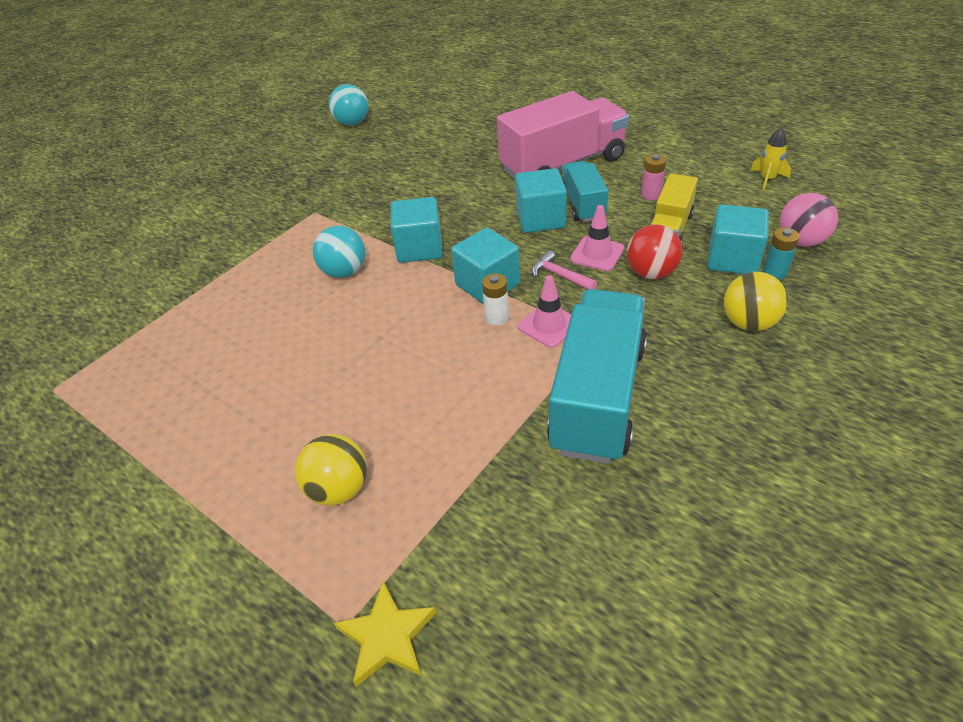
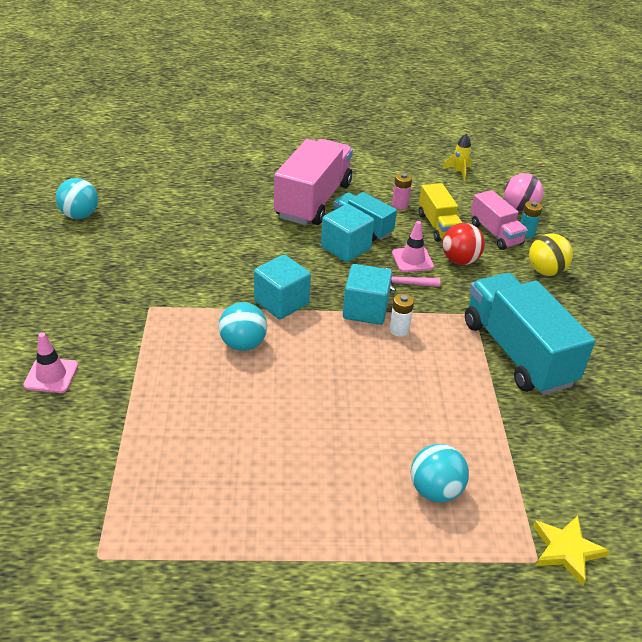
camera: 45 degrees left, 5 degrees down
yellow ball [295,434,367,506] -> turquoise ball [411,444,469,502]
pink traffic cone [517,275,571,348] -> pink traffic cone moved to [23,332,78,393]
turquoise cube [707,205,769,274] -> pink truck [470,190,528,250]

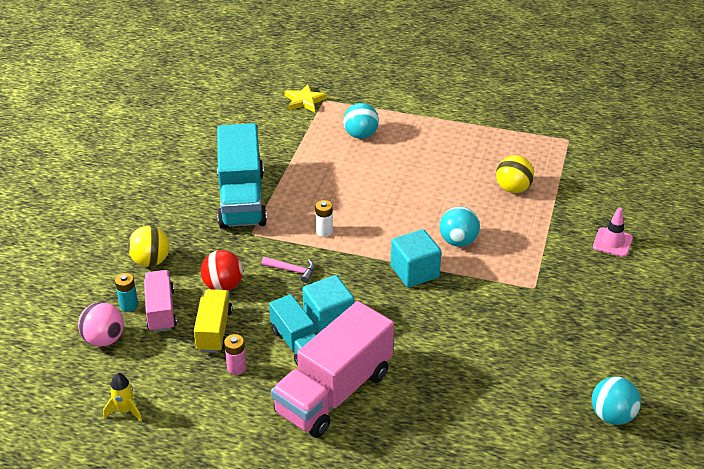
camera: 160 degrees left, 0 degrees up
turquoise cube [343,264,392,325] -> none
pink traffic cone [392,221,434,272] -> none
none -> yellow ball [496,155,534,193]

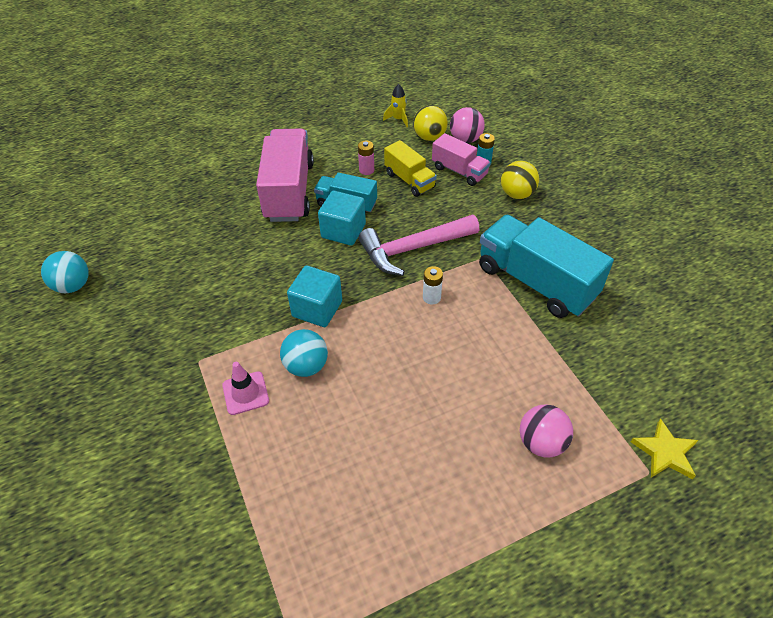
camera: 140 degrees right, 10 degrees up
red ball [201,250,243,291] -> none
pink hammer [262,257,315,283] -> pink hammer [358,215,479,276], size x2.24
turquoise ball [343,103,379,139] -> pink ball [520,405,573,457]
yellow ball [496,155,534,193] -> yellow ball moved to [413,105,448,141]
pink traffic cone [593,207,633,257] -> pink traffic cone moved to [222,362,269,415]

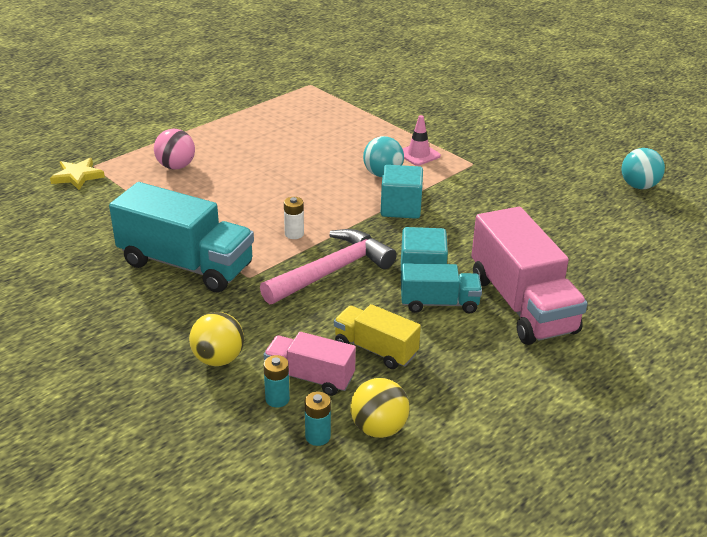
camera: 160 degrees right, 15 degrees down
pink battery [358,141,374,175] -> none
yellow rocket [383,84,408,127] -> none
pink ball [450,107,485,143] -> turquoise battery [305,391,331,446]

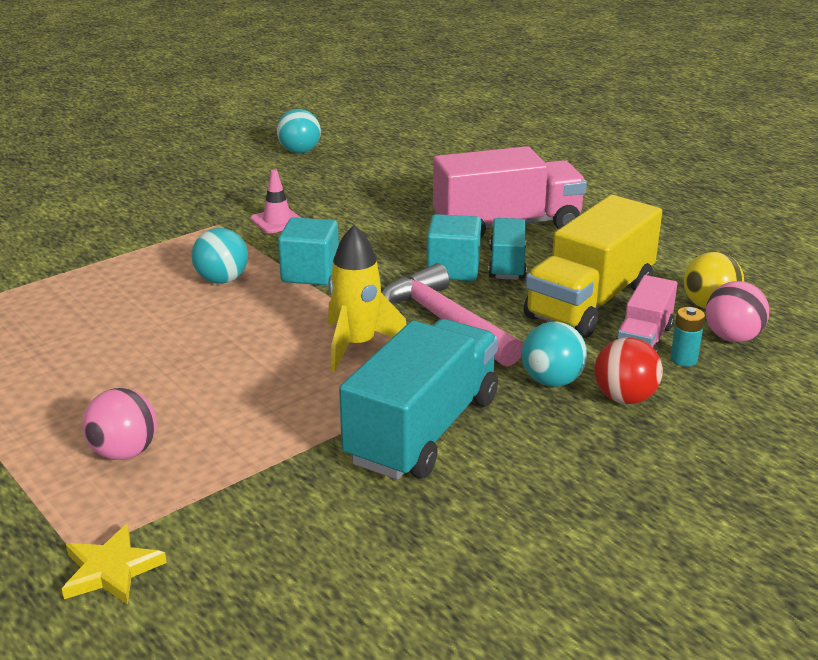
camera: 85 degrees left, 5 degrees down
yellow ball [189,312,244,366] -> red ball [594,337,663,404]
white battery [284,197,304,239] -> yellow rocket [328,225,407,372]
turquoise battery [305,391,331,446] -> pink ball [706,281,769,342]
yellow truck [334,304,421,369] -> yellow truck [524,195,662,338], size x1.81
pink traffic cone [402,115,441,166] -> pink traffic cone moved to [250,169,301,234]
none -> turquoise ball [522,322,588,387]

